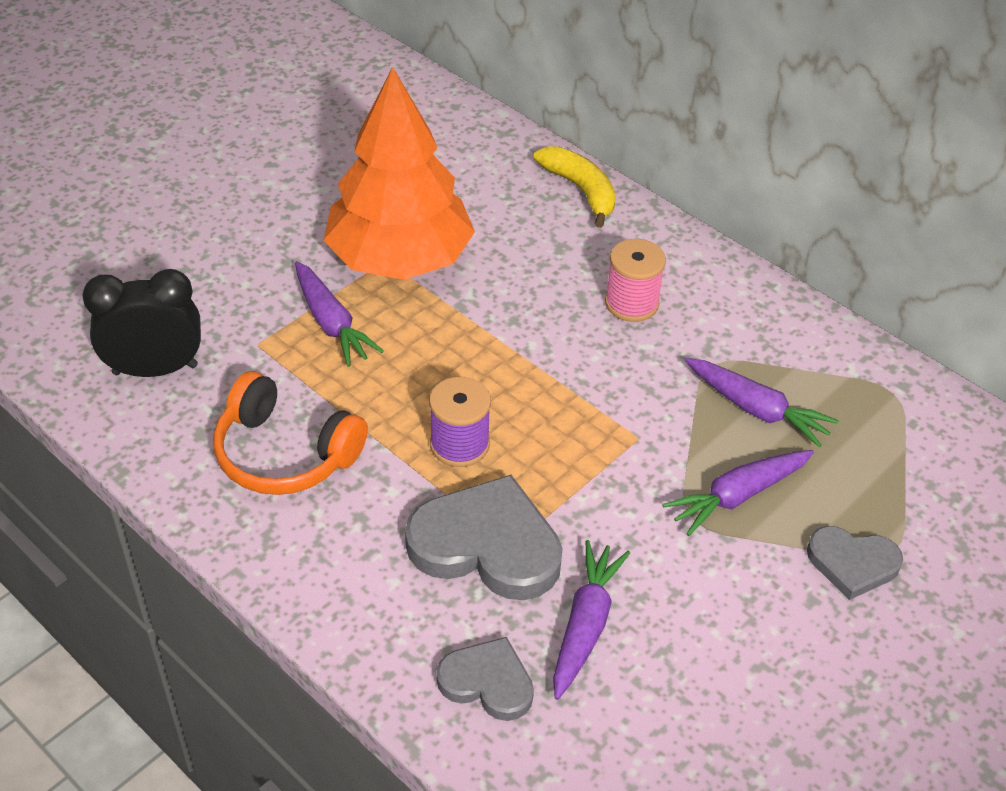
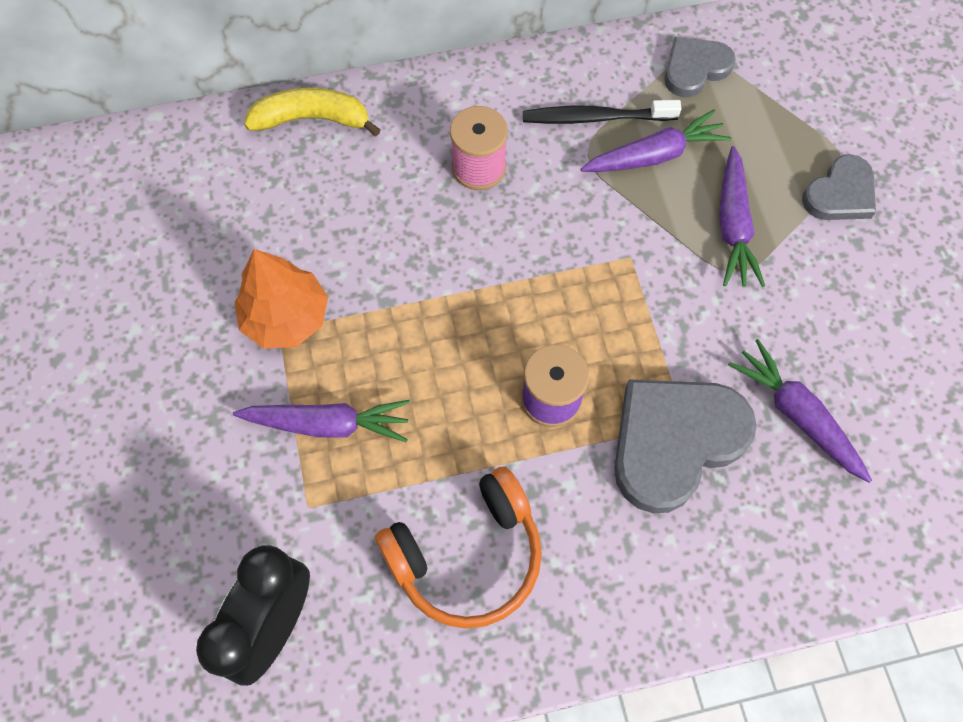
camera: 55 degrees left, 20 degrees up
orange tree [323,67,475,280] -> orange tree [235,249,328,349], size x0.56
grey heart [436,637,534,721] -> grey heart moved to [665,37,736,97]
none -> black toothbrush [523,100,681,124]

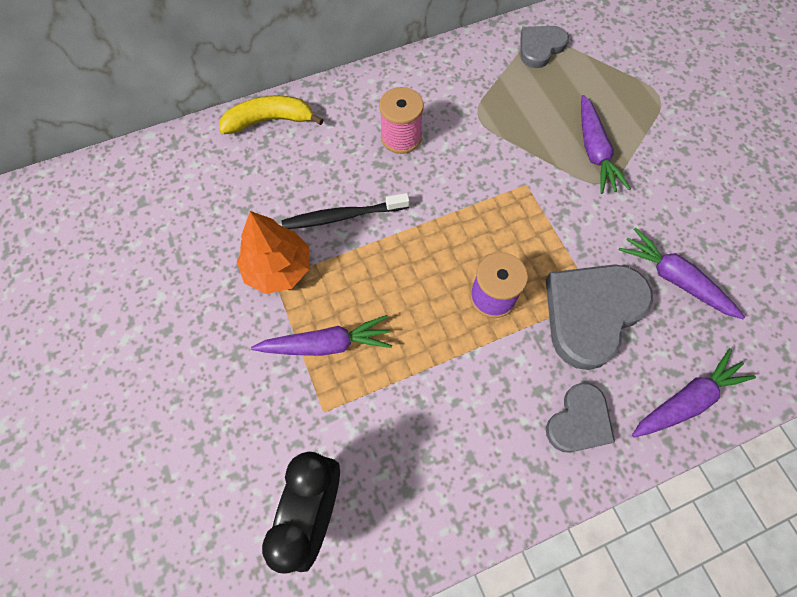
camera: 10 degrees left, 0 degrees up
orange headphones [375,466,542,629] -> none
black toothbrush [523,100,681,124] -> black toothbrush moved to [282,193,410,229]
purple carrot [581,109,732,172] -> purple carrot moved to [632,348,756,437]
grey heart [802,154,876,220] -> grey heart moved to [546,383,615,453]

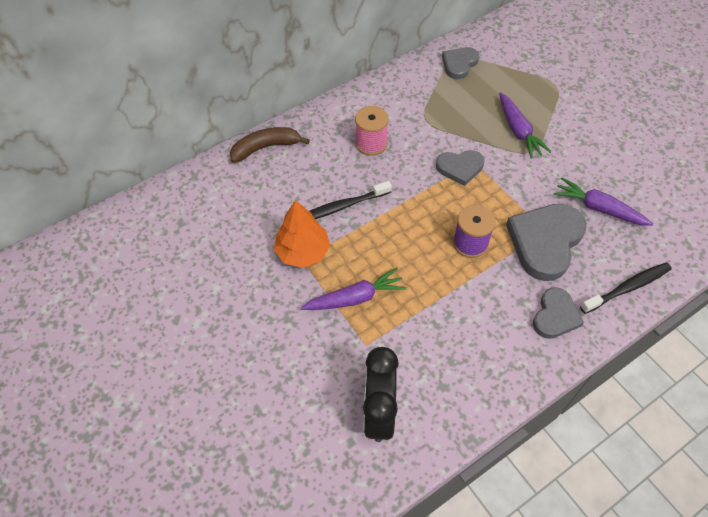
camera: 10 degrees left, 10 degrees down
yellow banana [219,96,324,134] -> brown banana [230,127,310,163]
purple carrot [632,348,756,437] -> black toothbrush [580,262,672,314]
none -> grey heart [436,150,484,186]

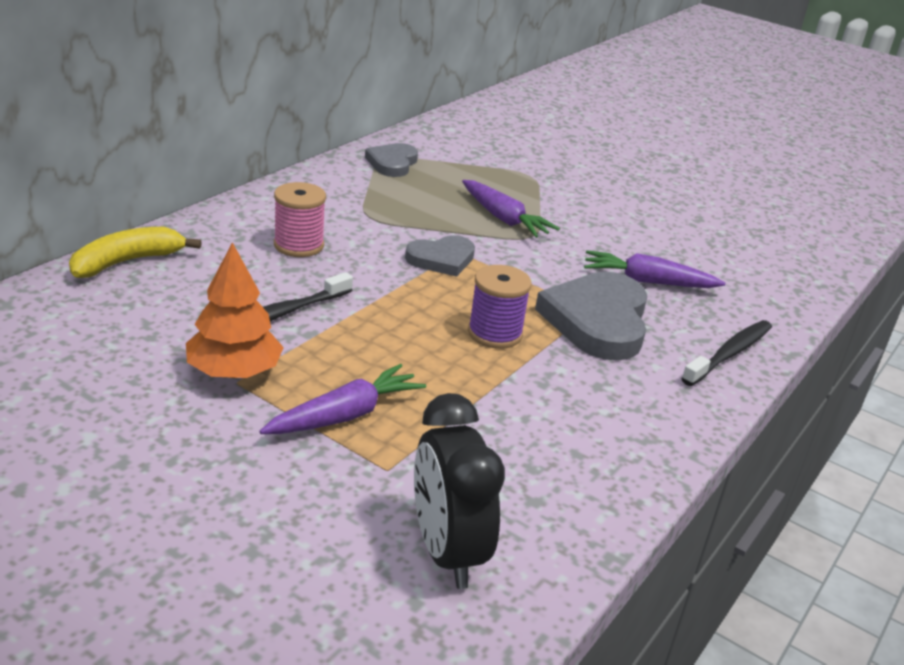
camera: 25 degrees left, 25 degrees down
brown banana [230,127,310,163] -> yellow banana [69,227,202,278]
grey heart [533,287,584,339] -> none

